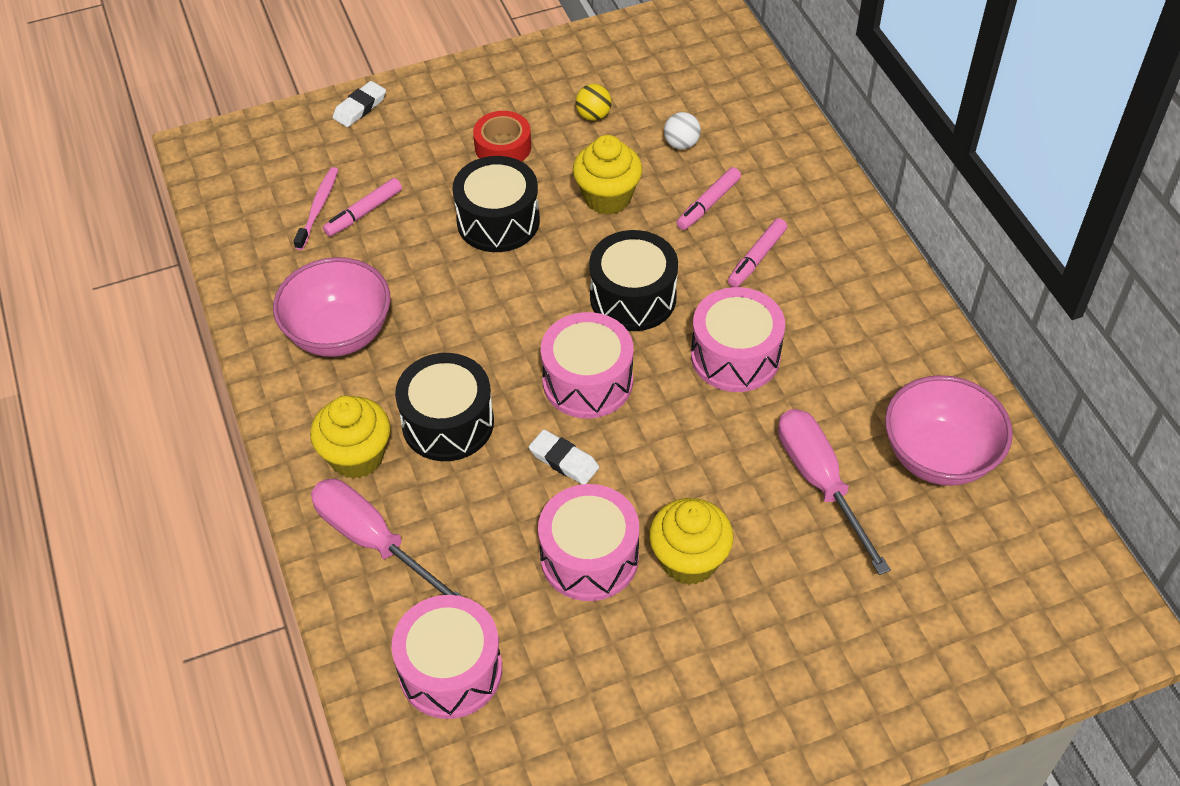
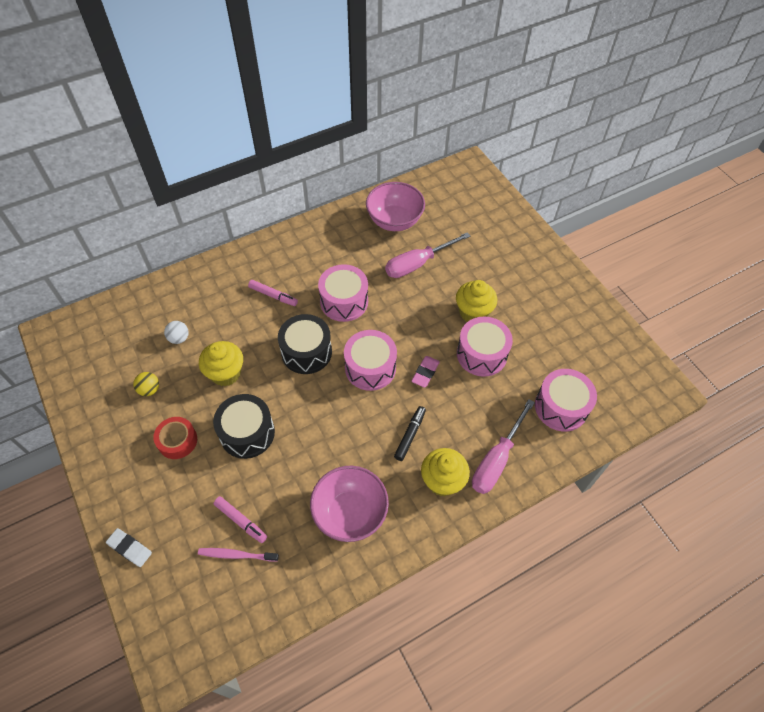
camera: 100 degrees left, 5 degrees up
black drum [395,353,494,461] -> black marker [394,406,426,461]
white eraser [529,430,599,484] -> pink eraser [411,356,440,388]
pink marker [676,167,741,230] -> none

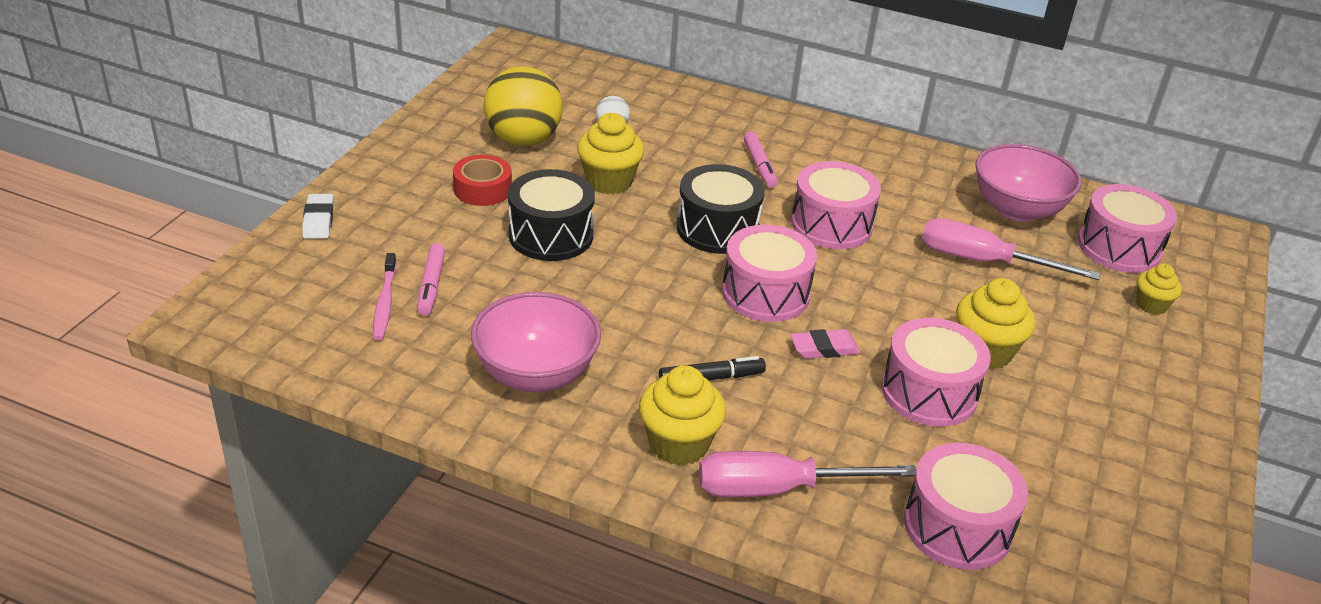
camera: 50 degrees right, 20 degrees down
yellow ball [133,372,159,396] -> yellow ball [484,66,563,146], size x2.21
pink toothbrush [198,548,279,561] -> pink toothbrush turned 150 degrees counterclockwise [373,253,396,340]
none -> pink drum [1078,184,1177,273]
none -> yellow cupcake [1136,263,1182,315]

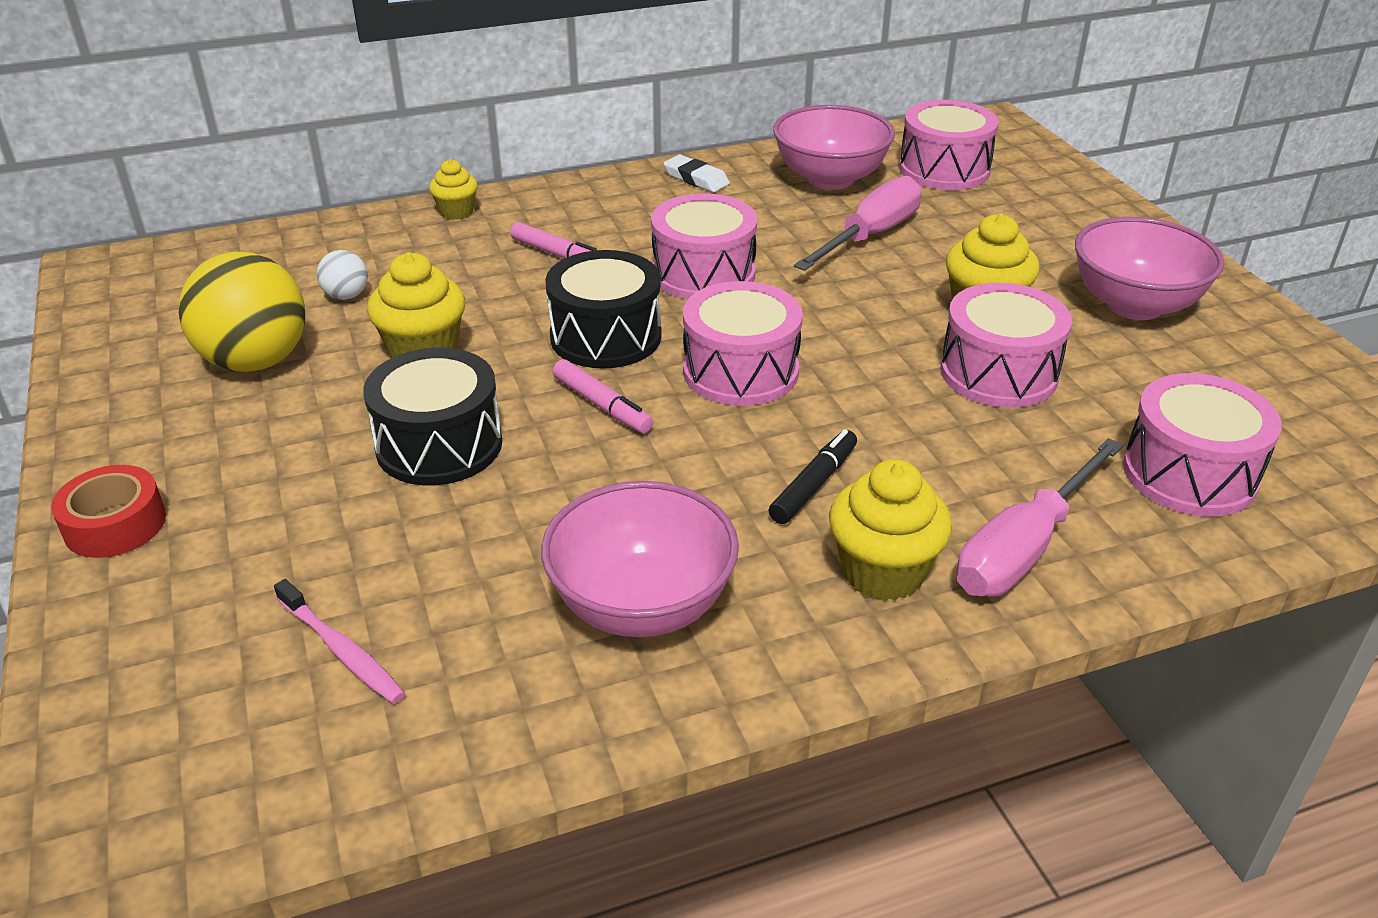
camera: 40 degrees left, 0 degrees up
white eraser [302,194,334,239] -> white eraser moved to [663,155,730,192]
pink marker [417,243,446,316] -> pink marker moved to [553,359,653,433]
red tape [453,155,512,206] -> red tape moved to [51,465,166,558]
pink eraser [790,329,860,359] -> none
pink screwdriver [922,218,1100,280] -> pink screwdriver turned 150 degrees clockwise [794,176,922,271]
yellow cupcake [1136,263,1182,315] -> yellow cupcake moved to [429,159,478,220]
none -> pink bowl [1075,217,1225,320]

